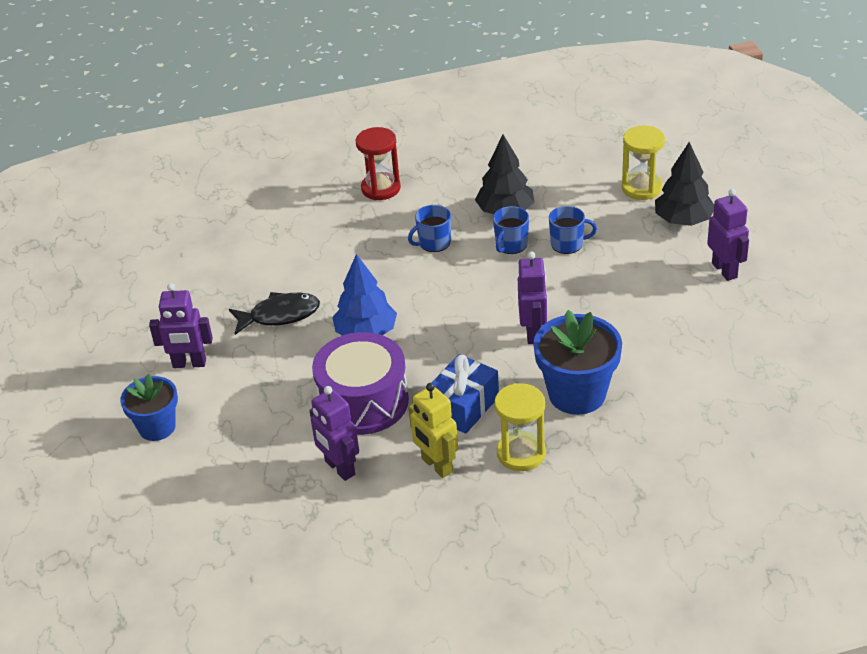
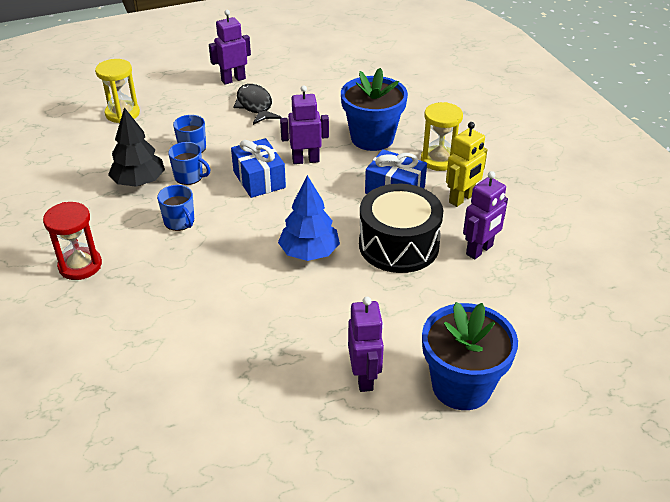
camera: 100 degrees left, 0 degrees up
blue flower pot [120,374,178,441] -> blue flower pot [422,302,518,410], size x1.55
black fish [229,292,320,335] -> black fish moved to [234,84,282,125]
purple drum [312,332,409,435] -> black drum [359,184,443,273]
black tree [655,142,714,226] -> none
none -> blue gift [231,138,286,198]

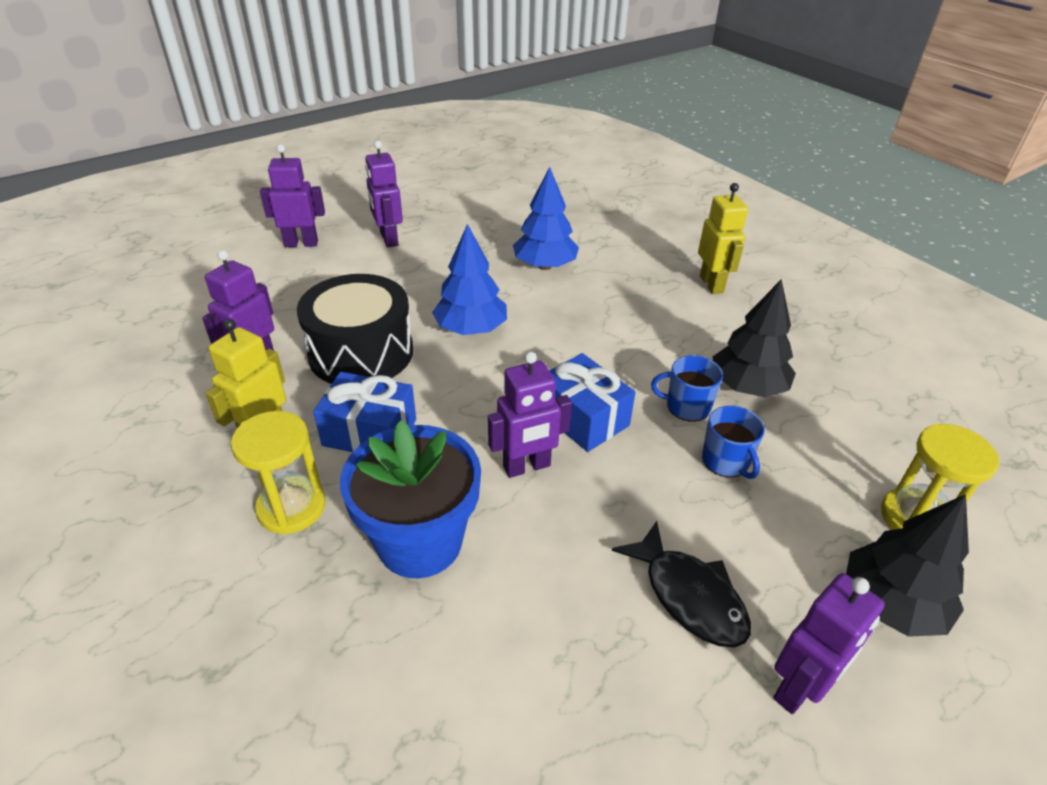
camera: 165 degrees right, 0 degrees up
red hourglass [43,202,102,280] -> yellow robot [698,183,748,294]
blue mug [157,185,194,231] -> none
blue flower pot [422,302,518,410] -> purple robot [260,144,325,247]
none -> blue tree [513,167,579,270]
none -> black tree [846,494,969,637]

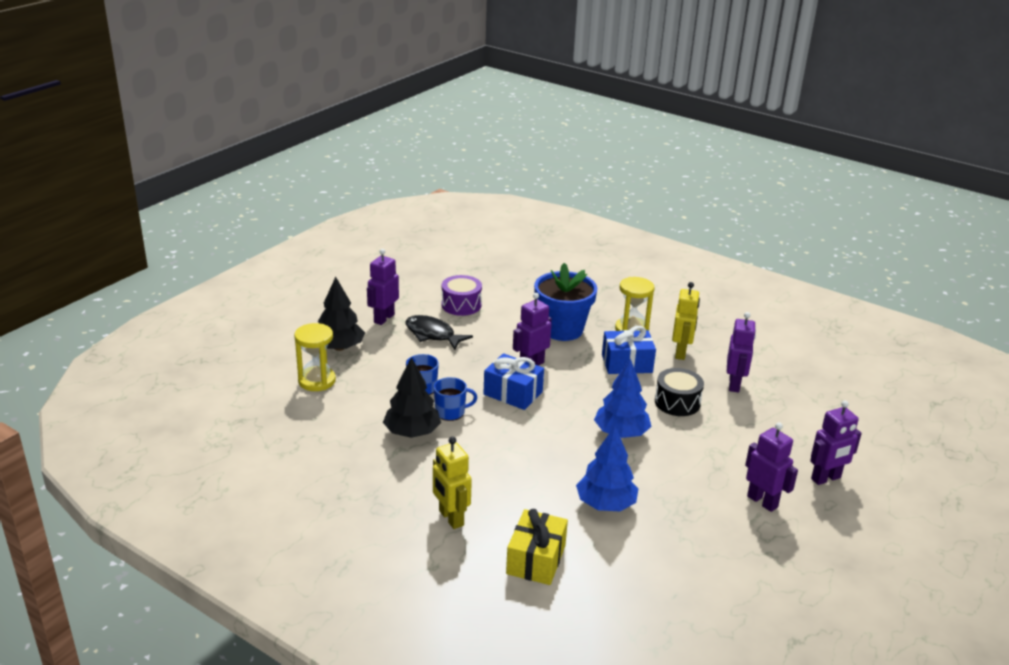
camera: 160 degrees right, 10 degrees down
black drum [297,274,413,384] -> black drum [655,368,704,416], size x0.63
none -> purple drum [441,275,482,316]
none -> yellow gift [506,509,568,585]

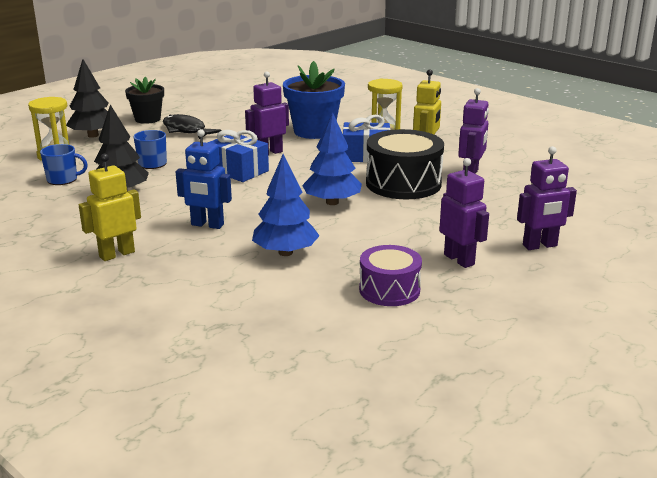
camera: 10 degrees right, 5 degrees down
purple robot [367,249,399,325] -> black flower pot [125,77,164,124]
yellow robot [433,437,472,529] -> yellow robot turned 75 degrees clockwise [79,154,141,261]
blue mug [434,377,477,421] -> blue mug moved to [40,144,88,185]
purple drum [441,275,482,316] -> purple drum moved to [359,245,422,306]
yellow gift [506,509,568,585] -> none
black drum [655,368,704,416] -> black drum [366,129,444,199], size x1.59
none -> blue robot [176,129,232,229]

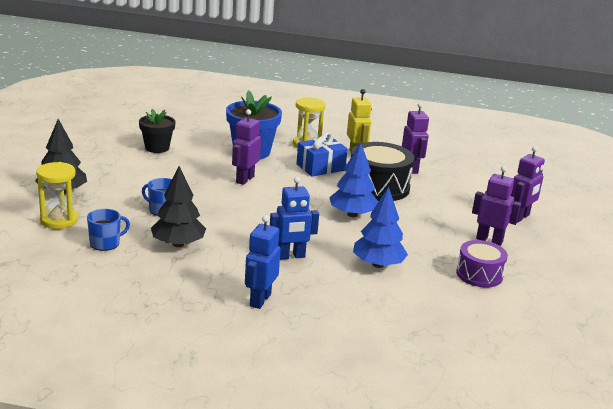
camera: 35 degrees left, 0 degrees up
yellow robot [79,154,141,261] -> blue robot [245,215,281,309]
black flower pot [125,77,164,124] -> black flower pot moved to [139,109,176,153]
black fish [163,114,222,139] -> none
blue gift [207,130,269,182] -> none

